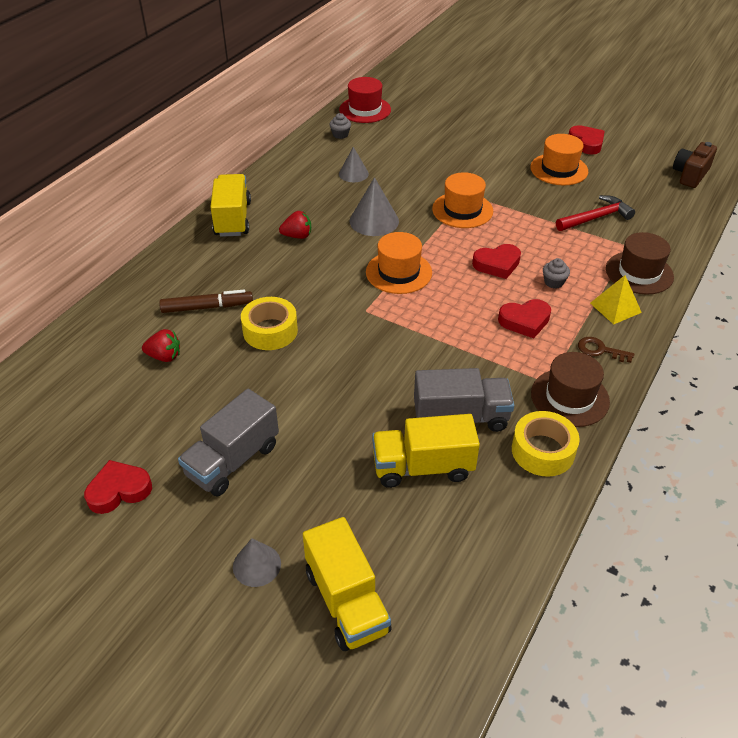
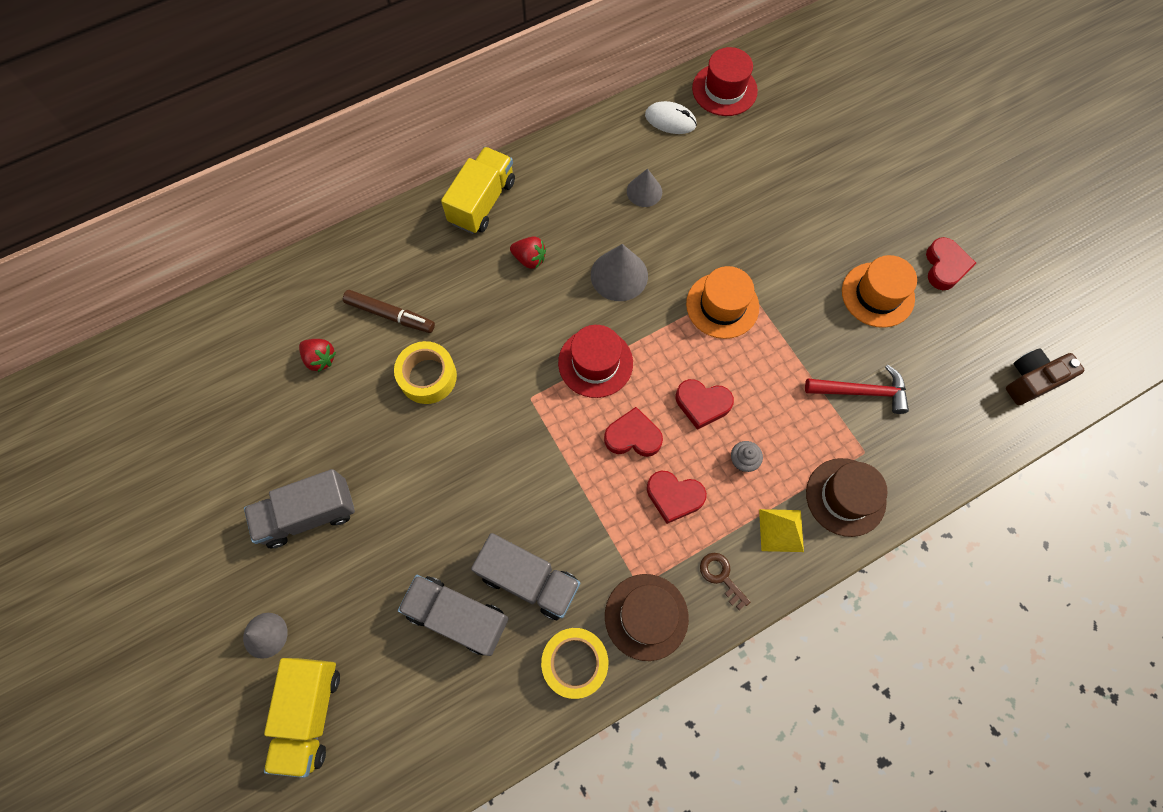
camera: 30 degrees right, 25 degrees up
red heart [84,460,152,514] -> red heart moved to [604,407,663,457]
grey cupcake [329,113,351,139] -> white mouse [645,101,697,134]
orange hat [366,232,432,294] -> red hat [558,325,633,398]
yellow truck [372,414,480,488] -> grey truck [398,575,509,656]

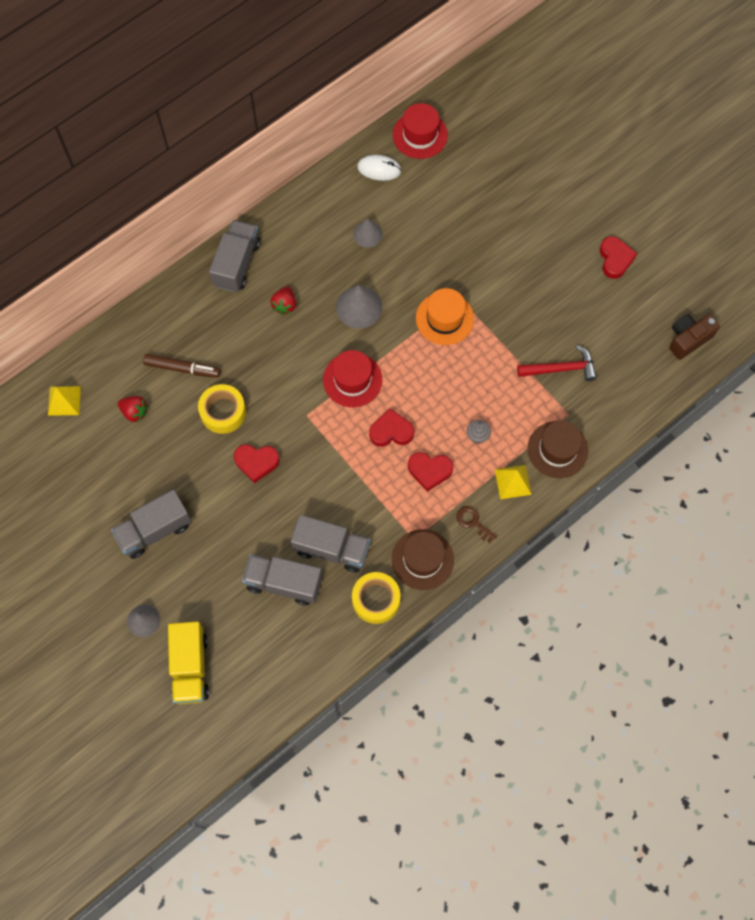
camera: 10 degrees left, 0 degrees up
yellow truck [441,147,515,234] -> grey truck [209,220,260,292]
red strawberry [510,236,546,269] -> red strawberry turned 90 degrees clockwise [271,287,296,315]
red heart [676,379,734,430] -> red heart moved to [234,444,280,483]
orange hat [842,255,917,328] -> none
none -> yellow pyramid [48,386,81,416]

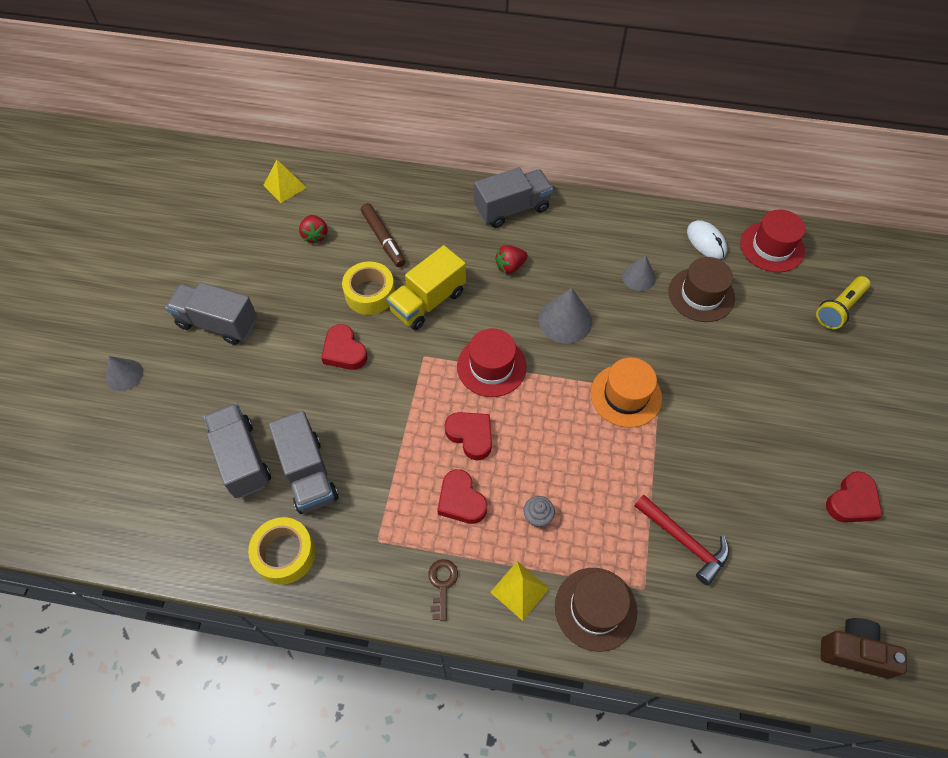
camera: 50 degrees right, 10 degrees down
yellow truck [168,621,209,704] -> yellow truck moved to [387,245,466,330]
brown hat [392,529,454,590] -> brown hat moved to [669,257,735,322]
none -> yellow flashlight [816,276,870,329]

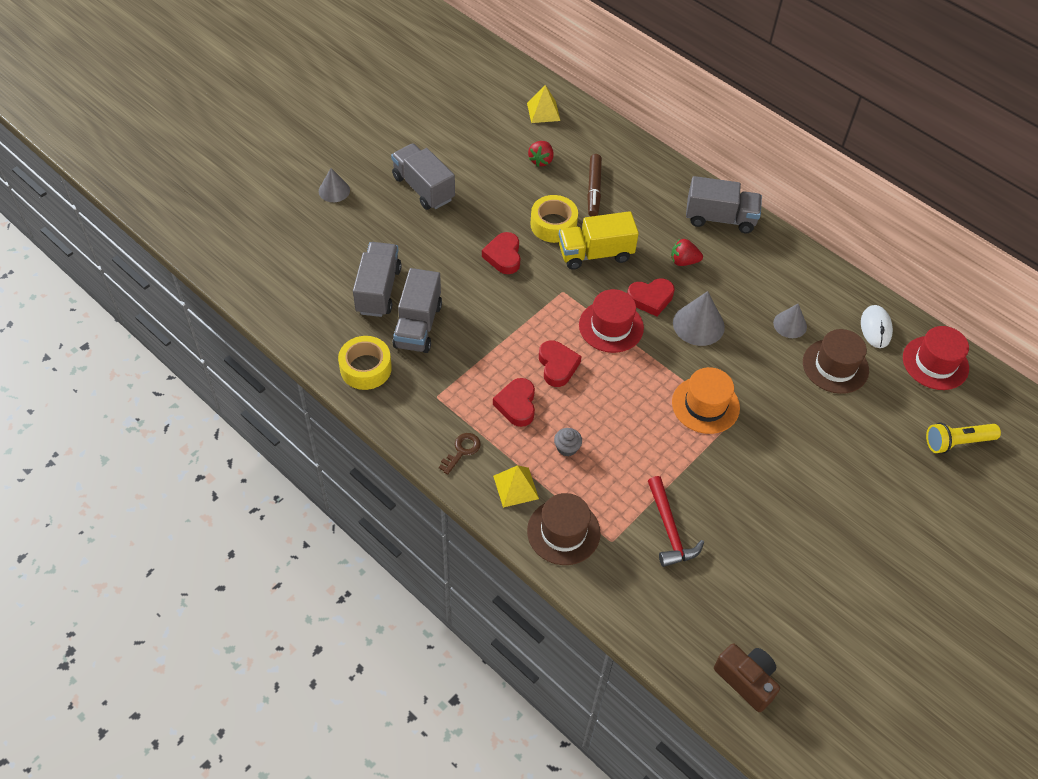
camera: 30 degrees right, 5 degrees down
red heart [826,471,882,523] -> red heart moved to [627,278,675,316]

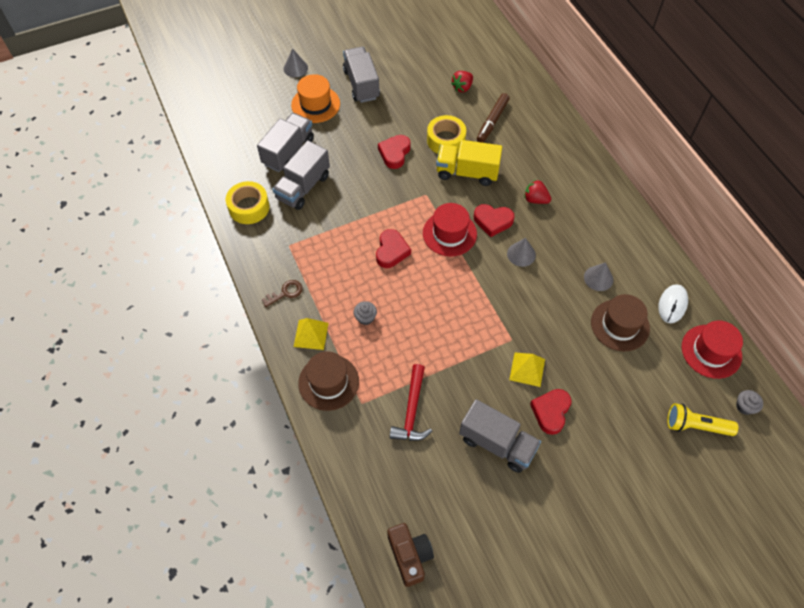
camera: 25 degrees right, 5 degrees up
red heart [493,378,535,427] -> red heart moved to [530,389,572,435]
yellow pyramid [527,85,560,123] -> yellow pyramid moved to [509,353,545,387]
orange hat [672,367,740,434] -> orange hat moved to [291,74,340,123]
grey cone [673,291,725,346] -> grey cone [507,238,536,267], size x0.65
grey truck [686,176,762,233] -> grey truck moved to [459,399,541,473]
none -> grey cupcake [736,390,763,415]

